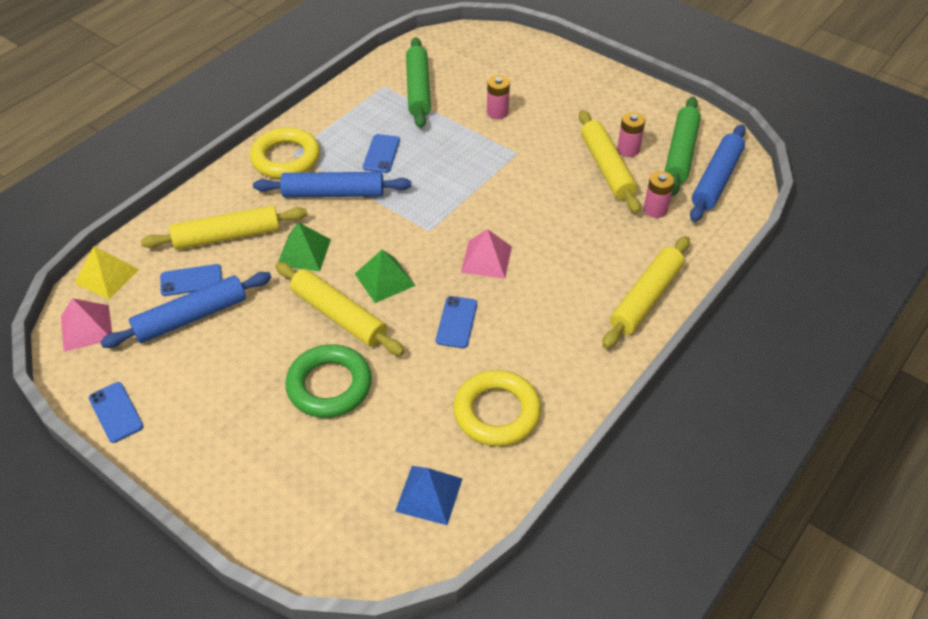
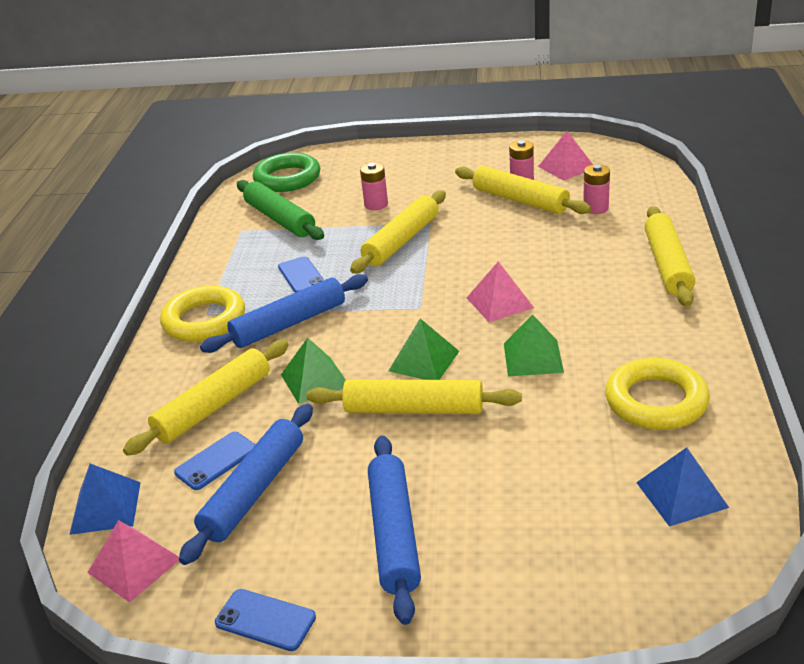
camera: 30 degrees left, 15 degrees down
yellow pyramid [74,246,139,299] -> blue pyramid [69,464,141,535]
green ring [285,344,372,418] -> green ring moved to [253,153,320,192]
blue phone [436,296,477,348] -> green pyramid [504,314,564,376]
green rolling pin [664,97,701,196] -> pink pyramid [538,131,593,181]
blue rolling pin [690,124,746,222] -> blue rolling pin moved to [368,436,421,625]
none -> yellow rolling pin [350,190,446,274]

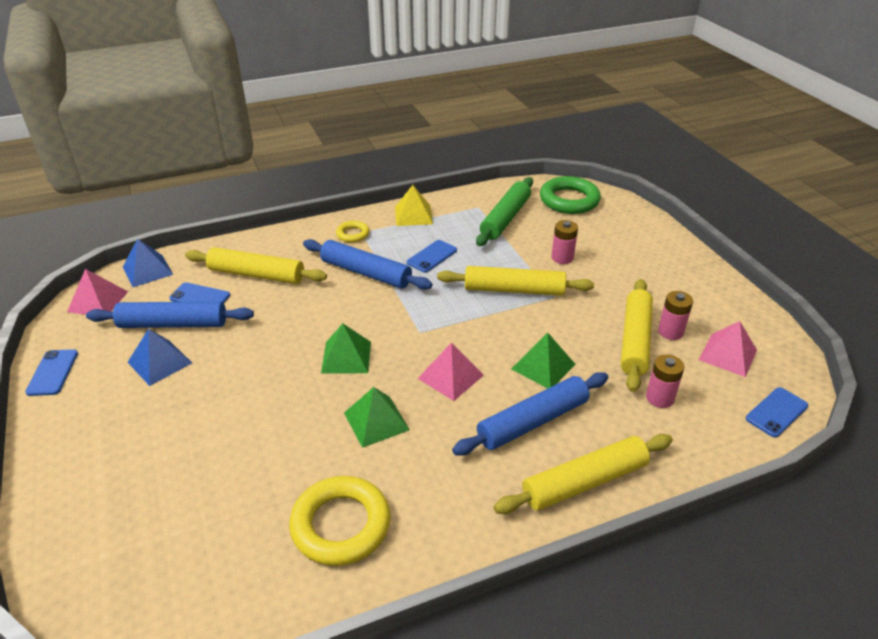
camera: 60 degrees right, 5 degrees up
yellow ring [160,285,245,342] -> yellow ring [336,221,369,242], size x0.52
green pyramid [281,338,346,404] -> green pyramid moved to [511,333,575,389]
yellow rolling pin [306,379,522,414] -> none
blue rolling pin [368,436,421,625] -> blue rolling pin moved to [452,372,608,456]
blue pyramid [636,447,729,527] -> blue pyramid moved to [128,329,192,386]
none -> yellow pyramid [395,185,433,226]
none -> blue phone [746,387,809,437]

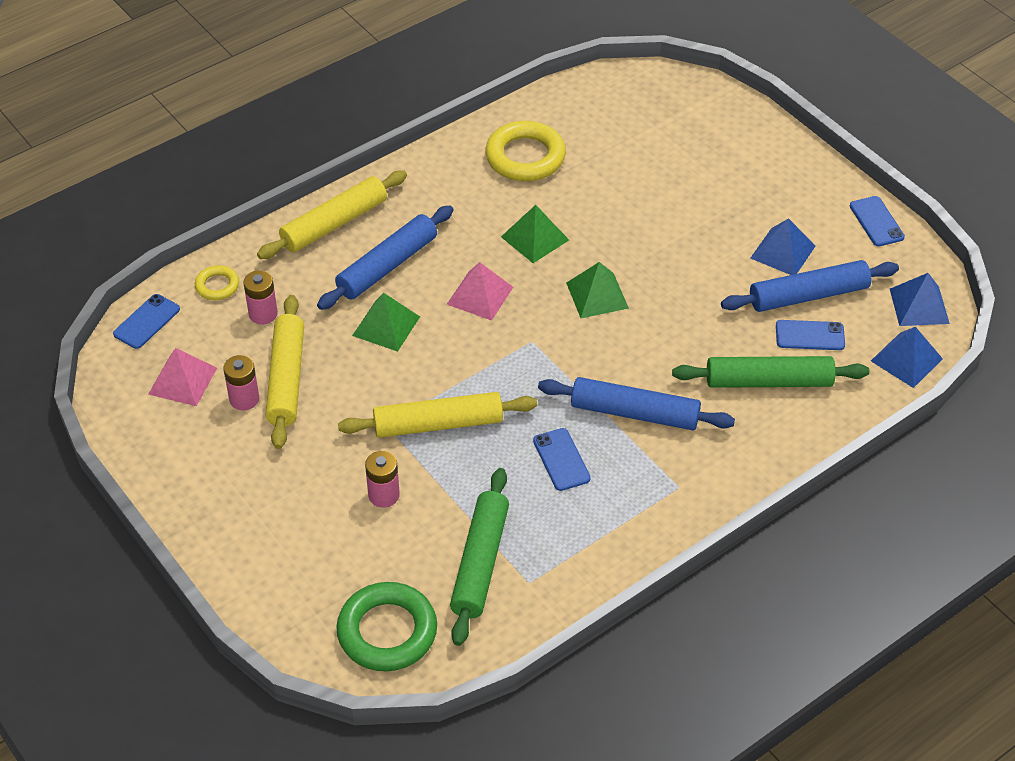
camera: 165 degrees right, 10 degrees up
pink pyramid [67,269,128,315] -> blue pyramid [890,273,950,326]
yellow rolling pin [185,247,327,284] -> green rolling pin [672,356,869,388]
yellow ring [336,221,369,242] -> yellow ring moved to [195,265,239,300]
yellow pyramid [395,185,433,226] -> none
blue phone [407,240,457,273] -> blue phone turned 45 degrees counterclockwise [533,428,591,491]

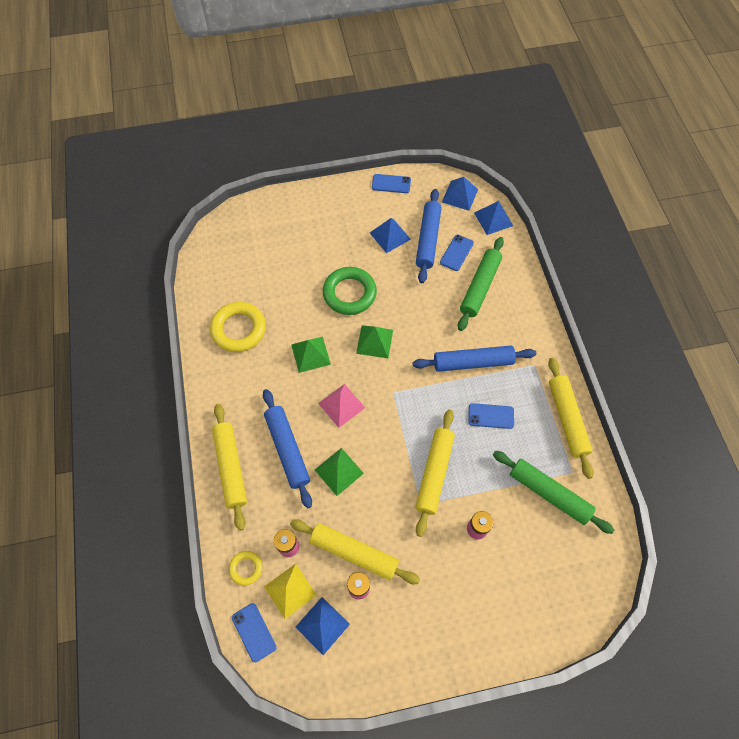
camera: 65 degrees left, 15 degrees up
pink pyramid [148,348,217,406] -> blue pyramid [295,597,350,655]
green ring [336,582,437,671] -> green ring moved to [323,267,377,315]
blue rolling pin [538,377,735,430] -> blue rolling pin turned 45 degrees clockwise [413,346,536,372]
none -> yellow pyramid [264,564,316,619]
none -> yellow rolling pin [548,357,593,479]

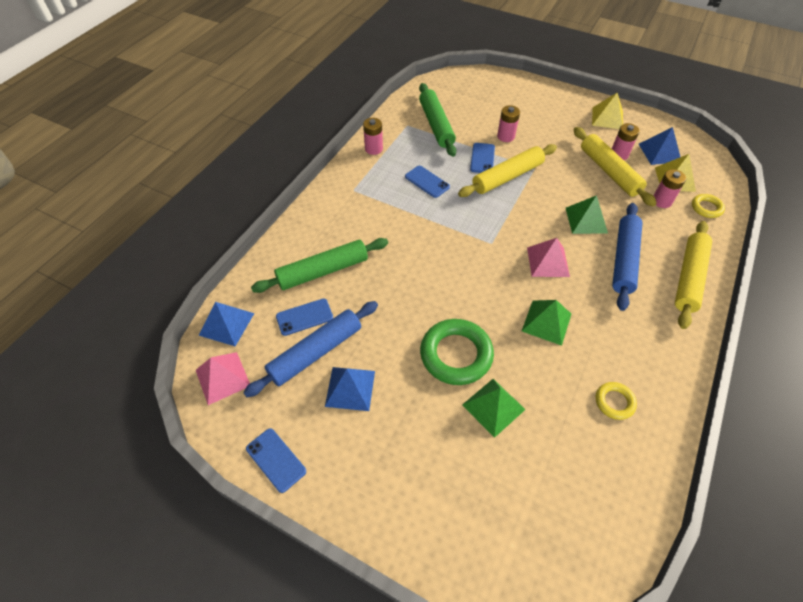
camera: 140 degrees left, 10 degrees down
yellow ring [210,302,266,352] -> yellow ring [596,382,637,420], size x0.52
blue phone [232,603,277,662] -> blue phone moved to [470,143,495,173]
green pyramid [356,325,393,358] -> green pyramid moved to [462,379,526,438]
blue rolling pin [413,346,536,372] -> none
blue pyramid [442,177,478,211] -> pink pyramid [196,352,250,405]
yellow rolling pin [548,357,593,479] -> pink battery [363,118,383,155]
none -> yellow pyramid [592,93,623,129]

